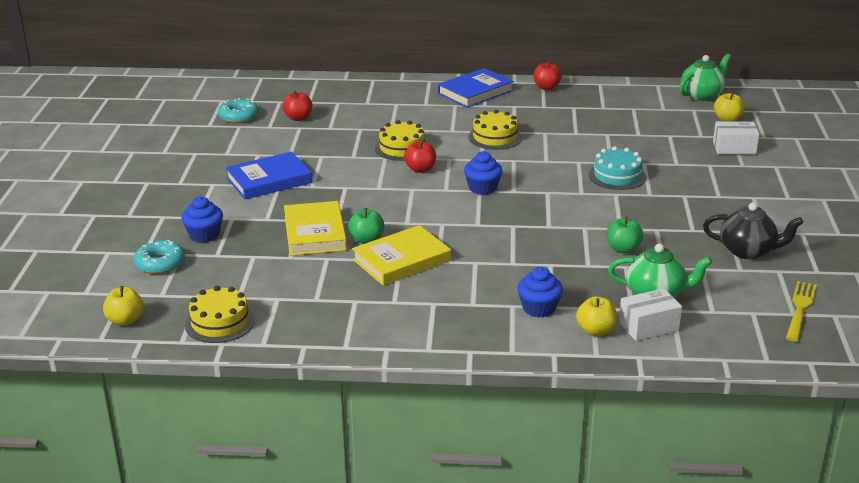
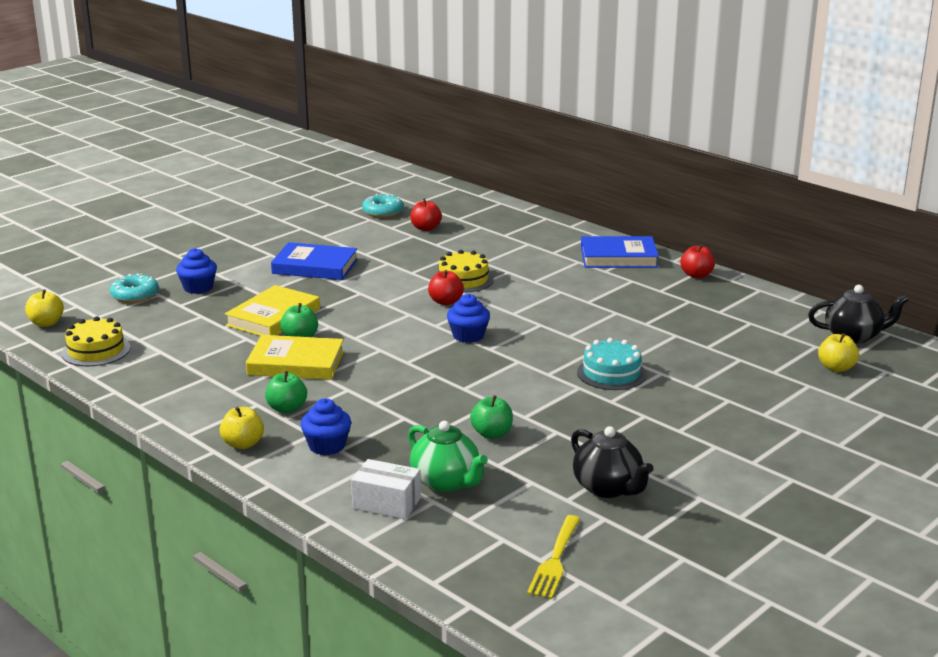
camera: 40 degrees right, 5 degrees down
yellow cake [468,110,522,150] -> none
yellow apple [576,296,617,336] -> yellow apple moved to [220,406,264,449]
green teapot [679,54,731,101] -> black teapot [808,285,909,344]
white box [713,121,760,155] -> none
yellow fork [786,281,817,342] -> yellow fork turned 135 degrees clockwise [527,515,580,599]
none -> green apple [265,371,307,413]

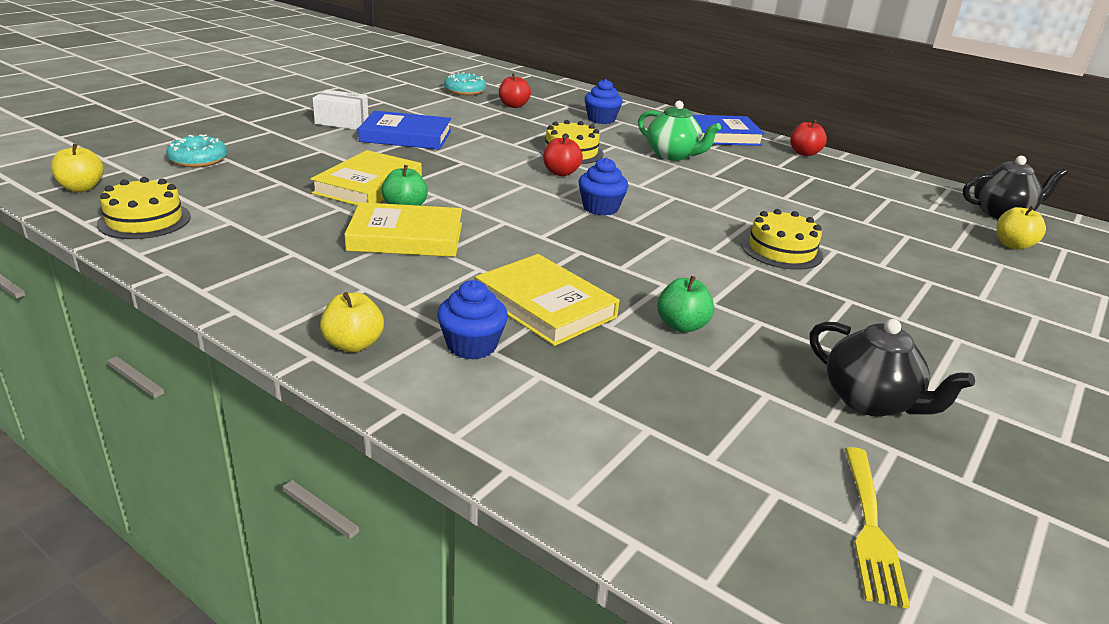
camera: 10 degrees left, 5 degrees up
blue cupcake [176,248,217,294] -> blue cupcake moved to [585,79,623,124]
green apple [265,371,307,413] -> none
white box [351,459,421,519] -> white box moved to [313,90,369,130]
green teapot [408,421,488,492] -> green teapot moved to [638,101,721,161]
turquoise cake [577,338,646,390] -> yellow cake [741,209,823,270]
none -> yellow book [475,254,619,346]

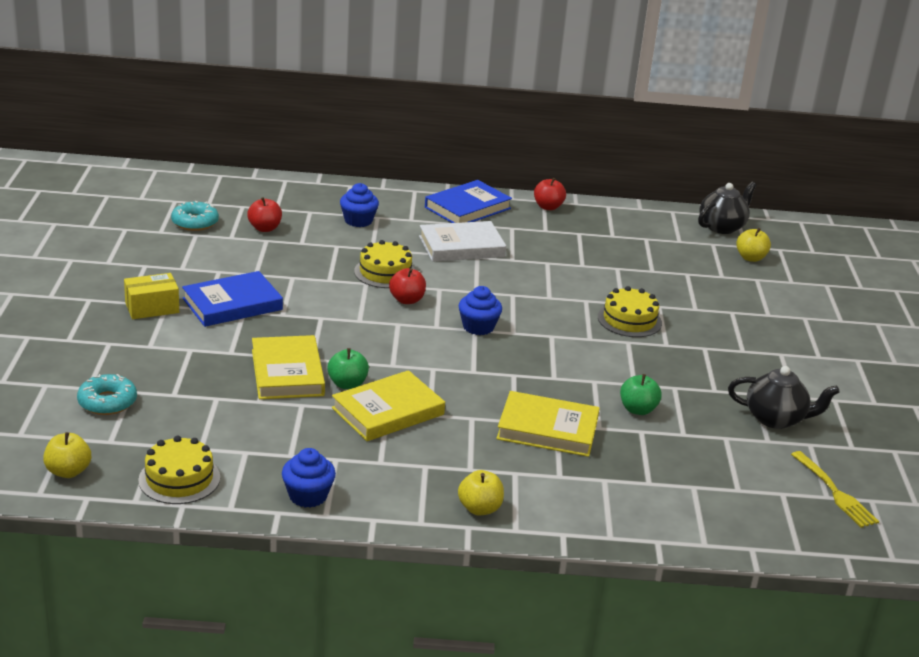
camera: 35 degrees left, 0 degrees up
white box [313,90,369,130] -> yellow box [124,273,179,319]
blue cupcake [437,280,508,360] -> blue cupcake moved to [282,448,336,508]
green teapot [638,101,721,161] -> white book [419,221,506,262]

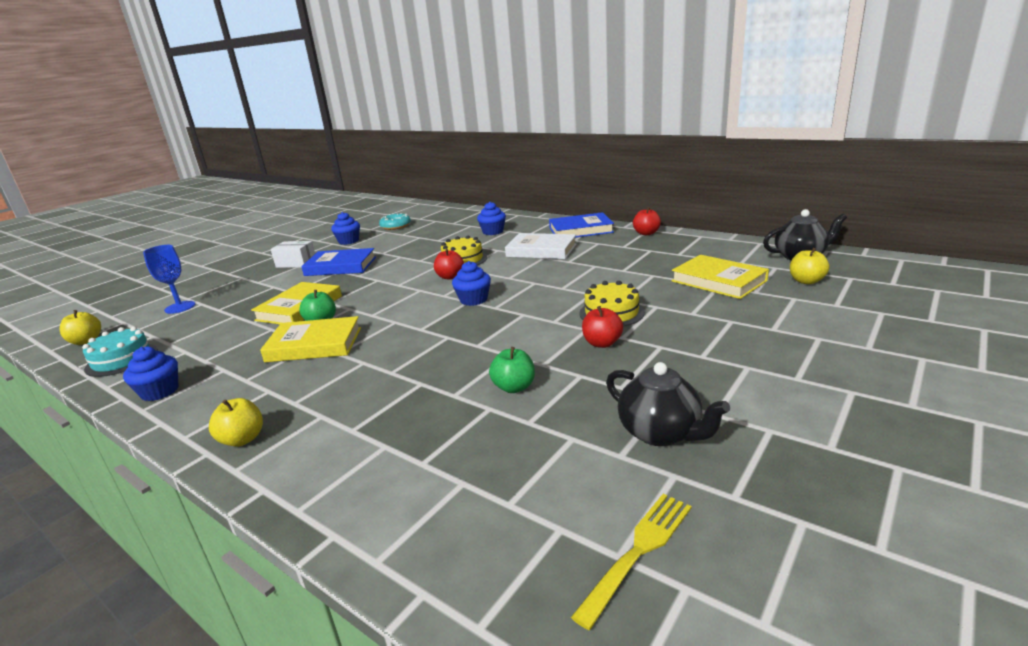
camera: 40 degrees right, 5 degrees down
turquoise donut [77,374,137,415] -> blue goblet [143,245,195,314]
yellow box [124,273,179,319] -> white box [271,241,315,268]
yellow cake [138,436,220,504] -> turquoise cake [82,327,158,377]
red apple [247,197,282,232] -> red apple moved to [582,306,623,348]
yellow book [496,391,600,457] -> yellow book moved to [671,255,769,299]
yellow fork [791,451,879,528] -> yellow fork turned 150 degrees counterclockwise [571,494,692,630]
none -> blue cupcake [331,212,360,245]

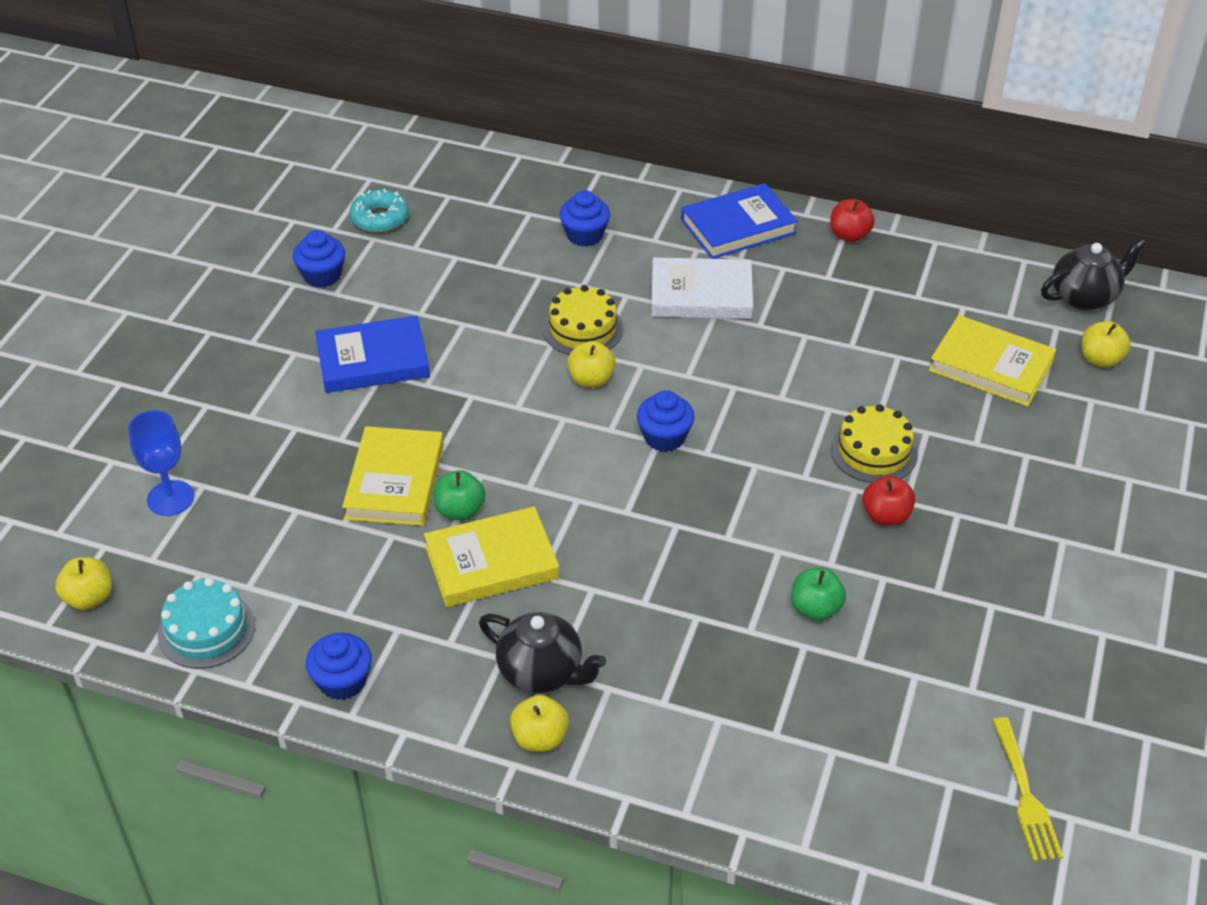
camera: 20 degrees left, 20 degrees up
white box [271,241,315,268] -> none
red apple [434,249,464,279] -> yellow apple [568,341,616,387]
yellow fork [571,494,692,630] -> yellow fork turned 150 degrees clockwise [992,717,1063,862]
black teapot [606,362,730,446] -> black teapot moved to [479,612,606,693]

